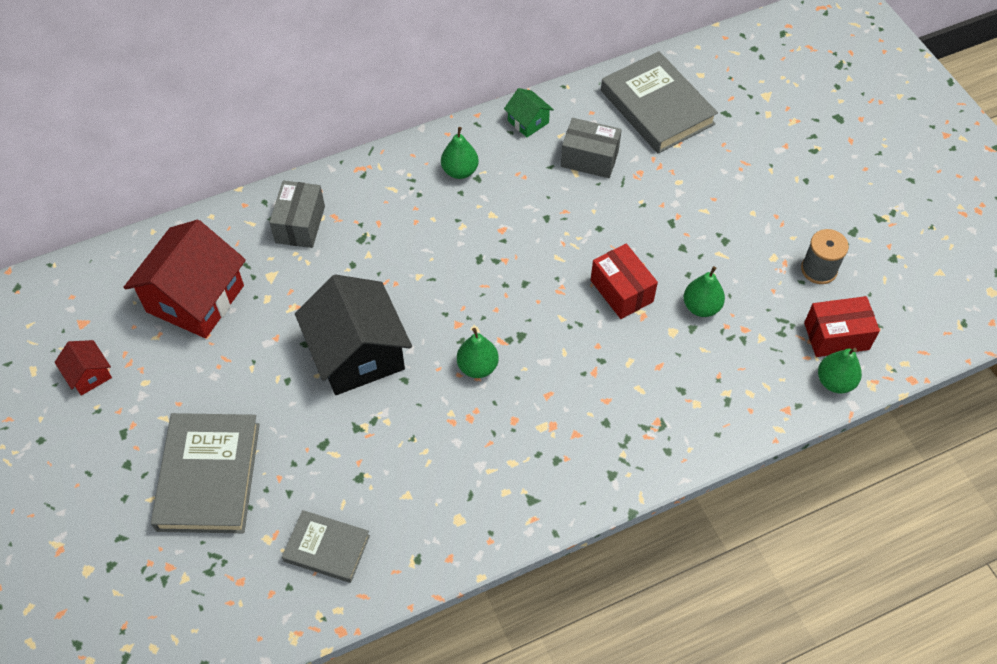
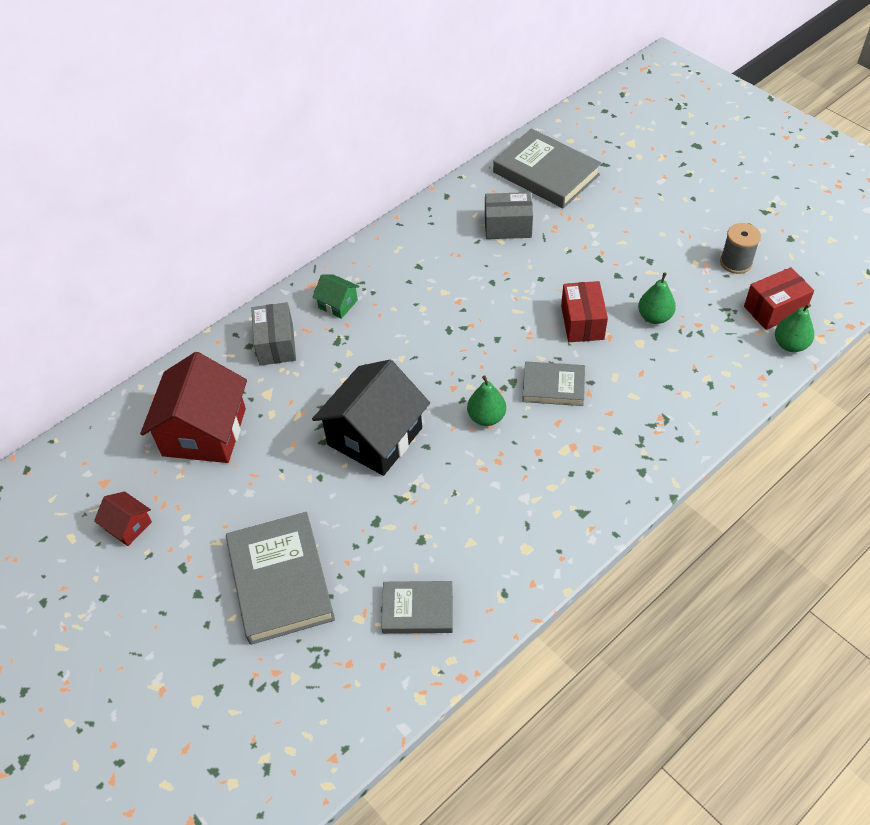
camera: 15 degrees left, 5 degrees down
black house [295,274,412,395] -> black house turned 75 degrees clockwise [312,360,430,476]
green pear [441,127,479,179] -> none
green house [504,88,554,137] -> green house moved to [313,275,360,319]
red box [591,243,658,319] -> red box turned 45 degrees clockwise [561,281,608,342]
none -> grey book [522,361,585,406]

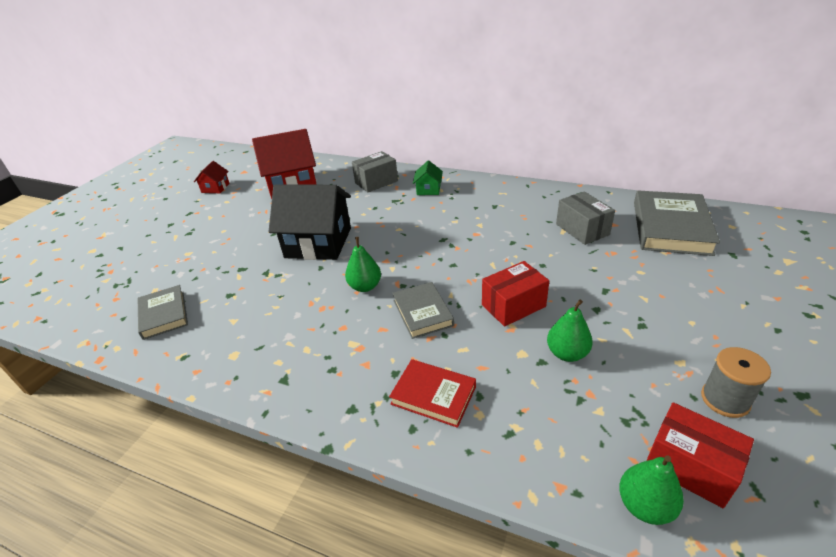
camera: 65 degrees right, 15 degrees down
grey book [226,512,335,645] -> none
none -> red book [389,359,476,428]

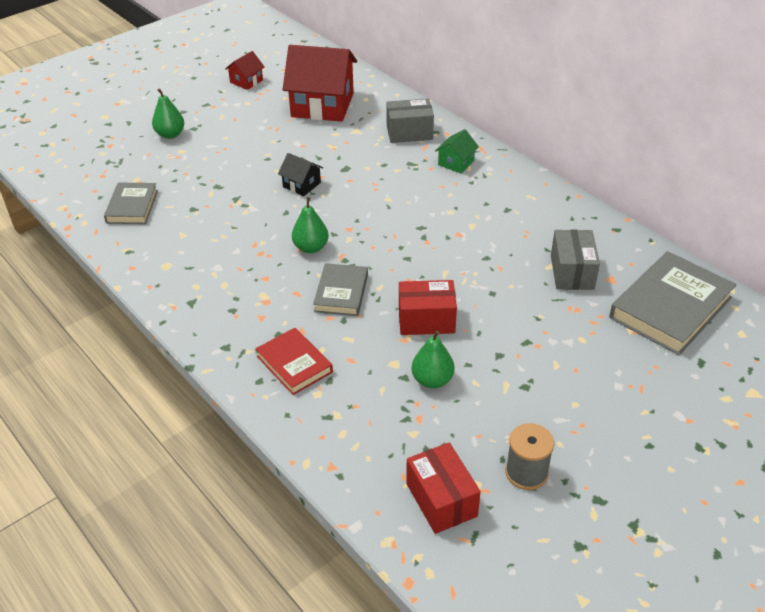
camera: 25 degrees right, 5 degrees up
black house [268,184,351,260] -> black house [278,153,323,196], size x0.46
green pear [619,455,684,525] -> green pear moved to [152,88,184,139]

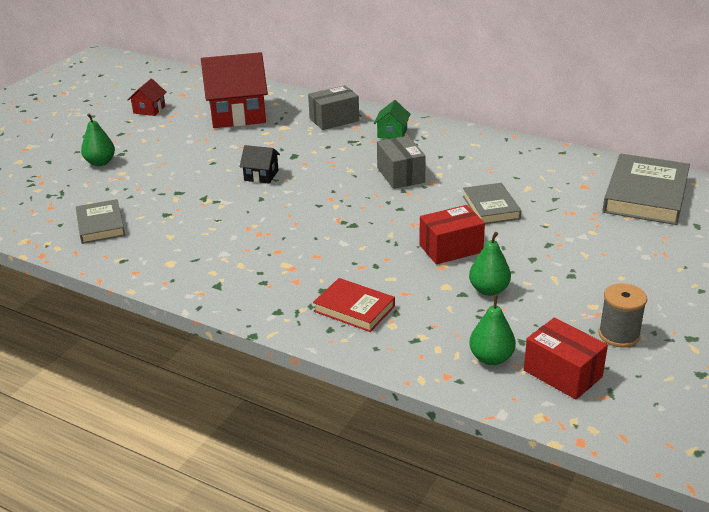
camera: 20 degrees left, 10 degrees down
green pear [292,197,329,253] -> green pear moved to [469,295,516,365]
grey book [313,263,368,316] -> grey book moved to [463,183,521,224]
grey box [551,230,600,290] -> grey box moved to [377,136,426,189]

